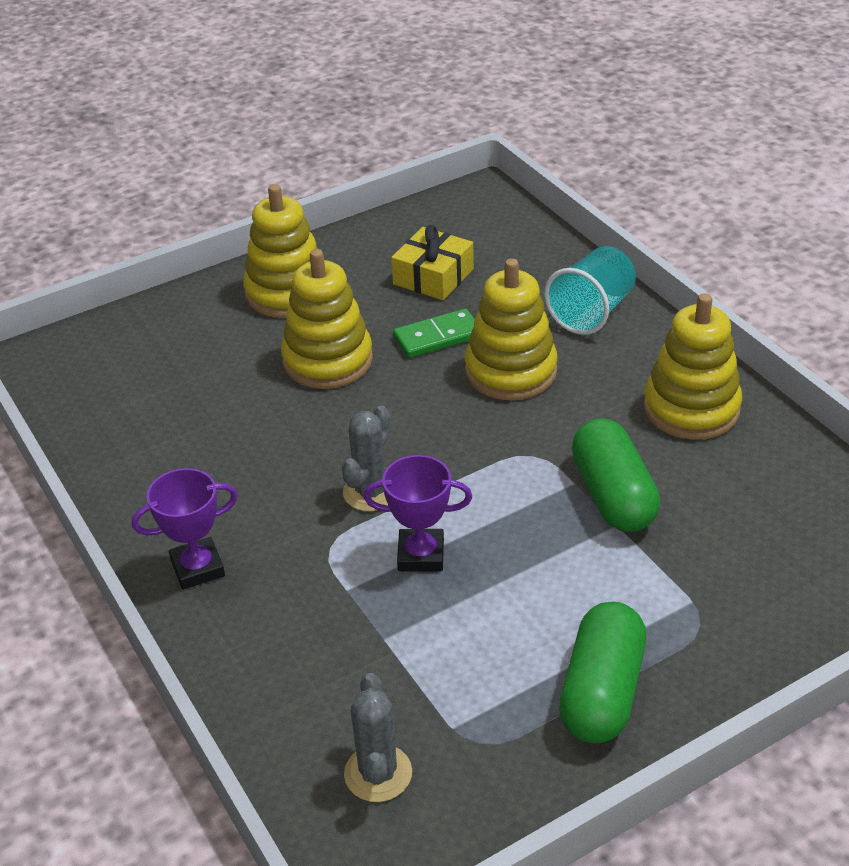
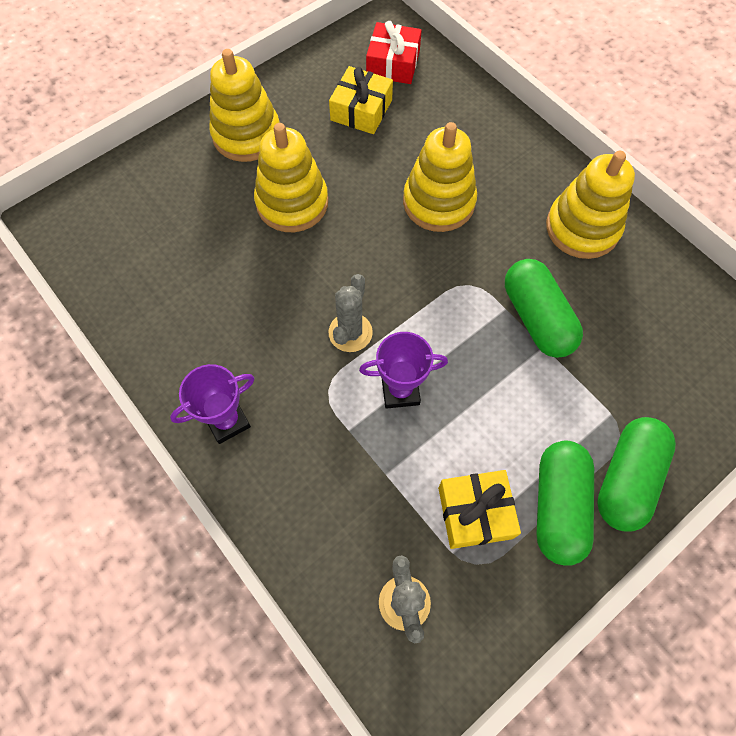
camera: 10 degrees left, 25 degrees up
green domino [393,309,475,358] -> none
turquoise cup [544,246,636,335] -> none
none -> red gift [366,21,422,84]
none -> yellow gift [438,470,521,549]
none -> green capsule [597,417,676,532]

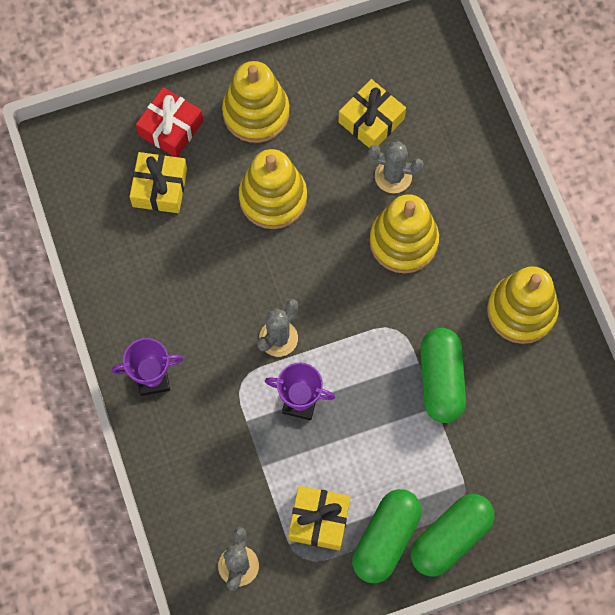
camera: 20 degrees right, 5 degrees up
red gift [366,21,422,84] -> red gift moved to [136,87,203,157]
none -> yellow gift [129,152,187,213]
none -> grey cactus [368,141,424,193]

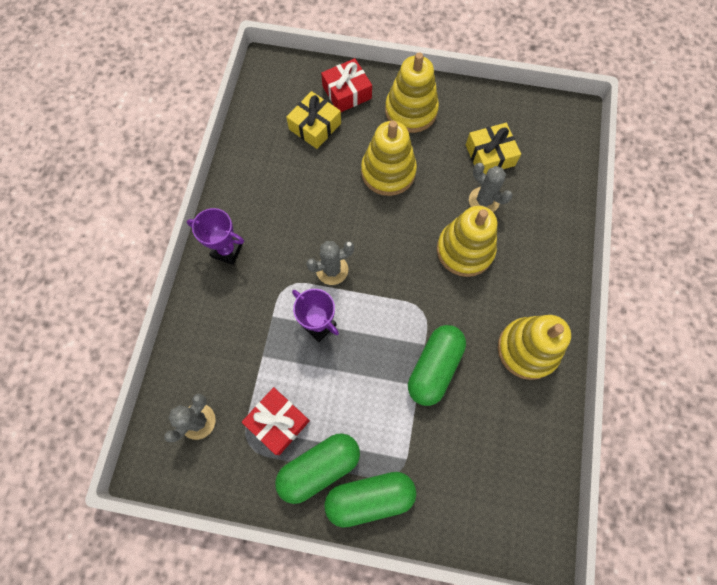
camera: 30 degrees right, 0 degrees up
yellow gift [288,486,350,551] -> red gift [242,387,310,455]

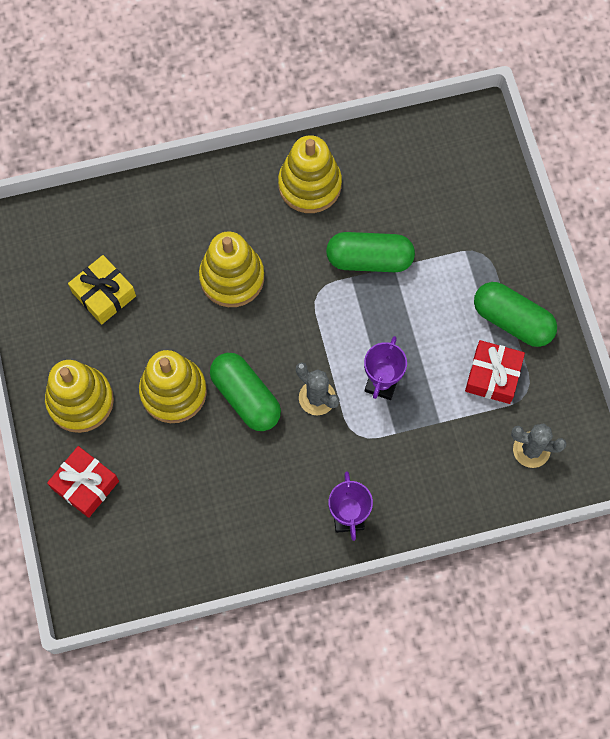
camera: 115 degrees left, 0 degrees up
yellow gift [286,91,341,149] -> none
green capsule [324,472,416,528] -> green capsule moved to [210,353,281,431]
grey cactus [469,163,513,212] -> none

